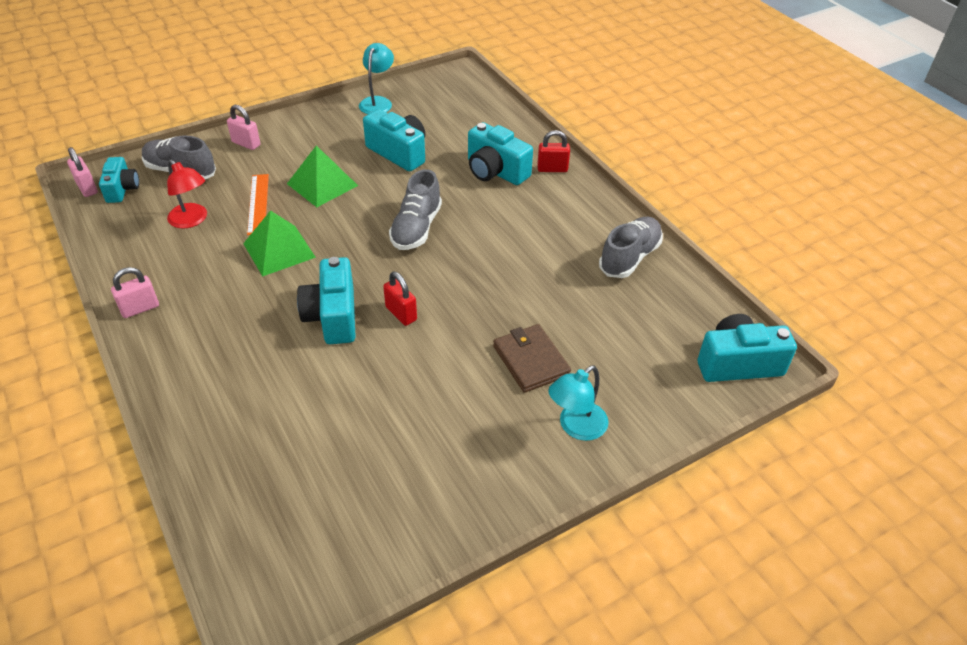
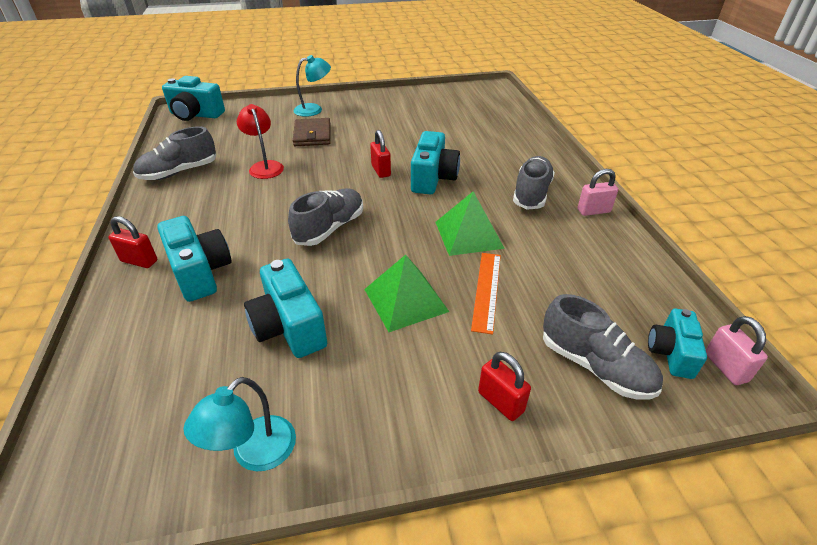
camera: 160 degrees left, 5 degrees down
red lamp [167,159,207,229] -> red lamp moved to [237,104,284,179]
pink padlock [227,105,260,150] -> red padlock [478,352,531,421]
none -> grey shoe [513,156,555,210]

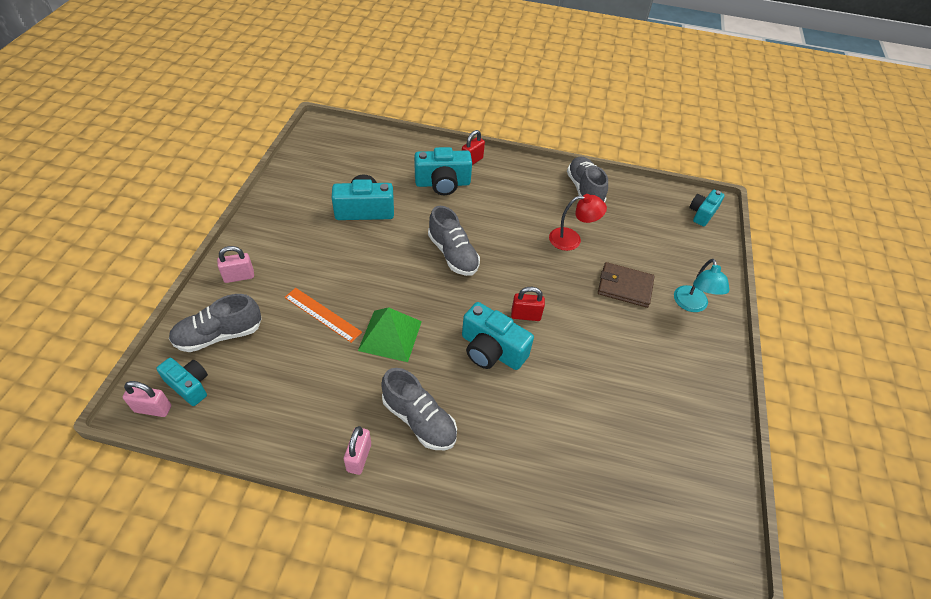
camera: 110 degrees right, 10 degrees up
turquoise camera [162,76,225,121] -> turquoise camera [689,190,725,226], size x0.65
turquoise lamp [183,377,296,471] -> none
green pyramid [364,255,449,332] -> none
red padlock [478,352,531,421] -> pink padlock [217,246,254,283]

